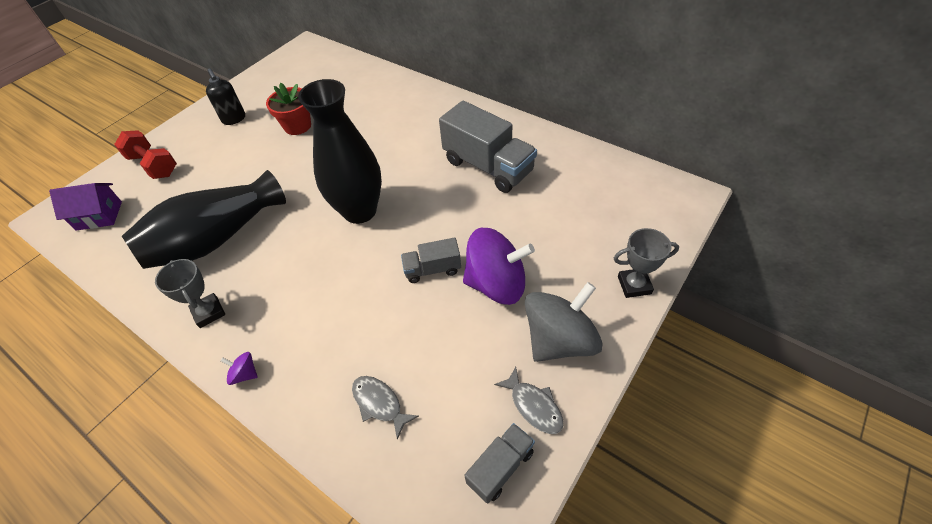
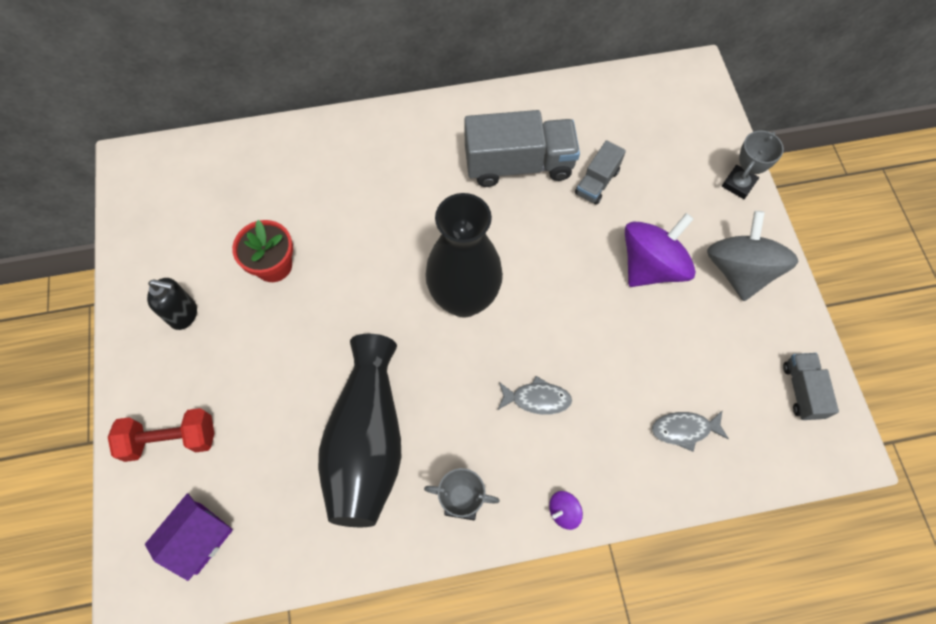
camera: 50 degrees left, 15 degrees up
grey truck [401,238,461,283] -> grey truck moved to [575,140,626,205]
grey fish [494,367,563,434] -> grey fish moved to [498,376,572,415]

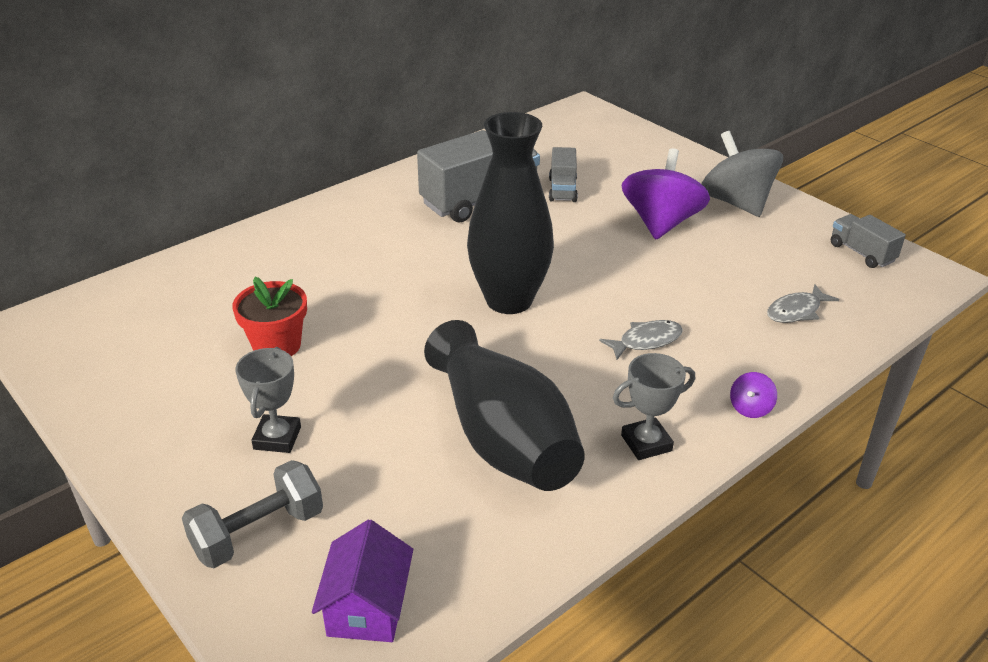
camera: 30 degrees left, 30 degrees down
red dumbbell [108,408,214,462] -> grey dumbbell [182,460,323,568]
black soap dispenser [147,278,197,330] -> none
grey trophy [722,130,784,199] -> grey trophy moved to [236,347,301,453]

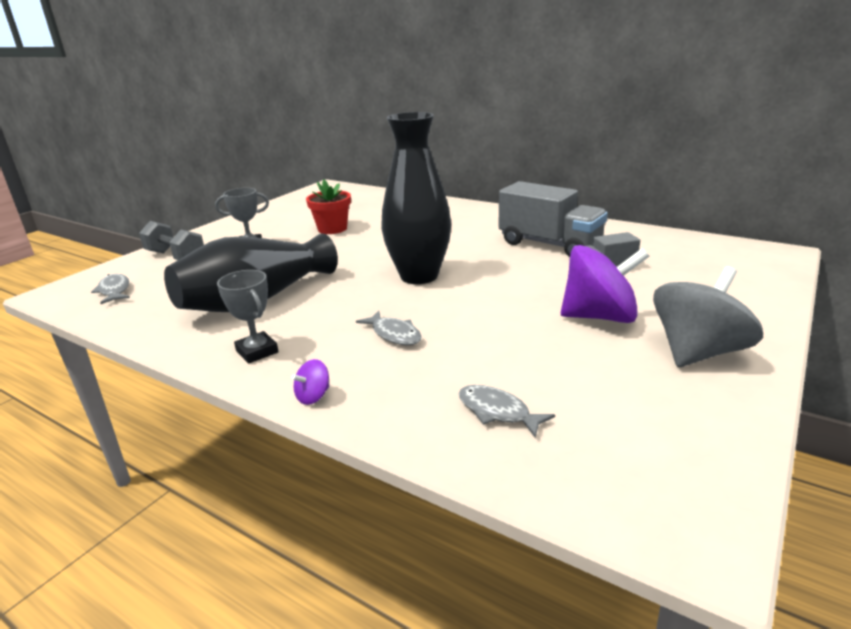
camera: 75 degrees right, 10 degrees down
purple house [312,519,413,642] -> grey fish [91,274,130,304]
purple spinning top [730,372,777,418] -> purple spinning top turned 60 degrees counterclockwise [291,359,329,405]
grey truck [831,214,906,268] -> none

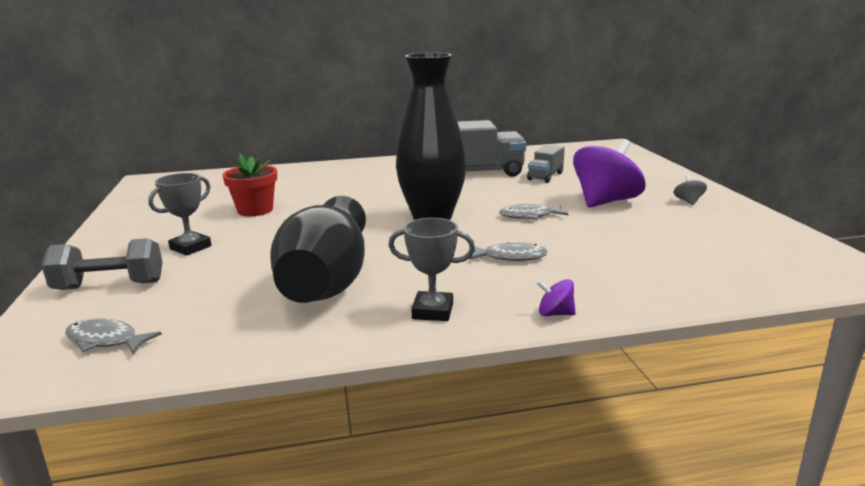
camera: 45 degrees left, 5 degrees down
purple spinning top [291,359,329,405] -> purple spinning top turned 105 degrees clockwise [536,279,576,316]
grey fish [459,385,555,438] -> grey fish moved to [499,204,569,220]
grey spinning top [653,266,763,367] -> grey spinning top [673,175,707,205], size x0.41

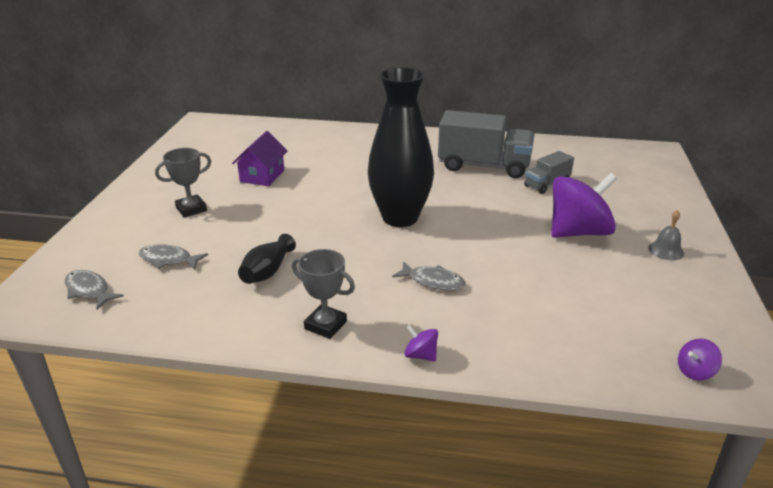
camera: 20 degrees right, 10 degrees up
grey dumbbell [42,238,163,290] -> none
red flower pot [222,153,277,216] -> purple house [232,131,287,186]
black vase [270,196,366,303] -> black vase [238,234,296,284], size x0.46
grey fish [499,204,569,220] -> grey fish moved to [139,244,208,270]
grey spinning top [673,175,707,205] -> grey bell [648,210,684,260]
none -> purple spinning top [678,339,722,381]

